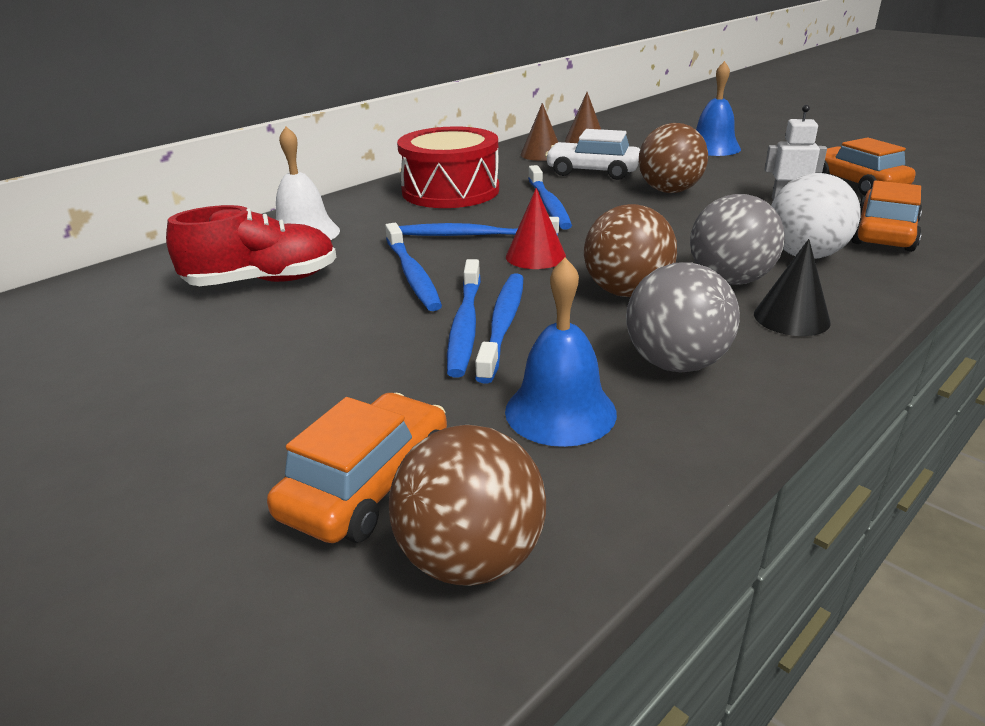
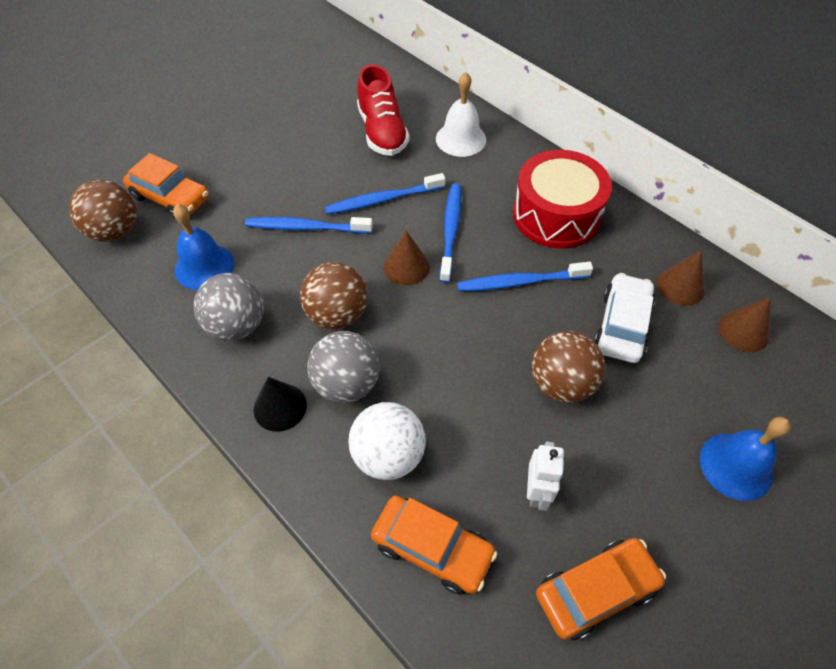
camera: 90 degrees right, 25 degrees up
blue toothbrush [475,273,523,384] -> none
red cone [506,188,566,269] -> brown cone [384,231,430,285]

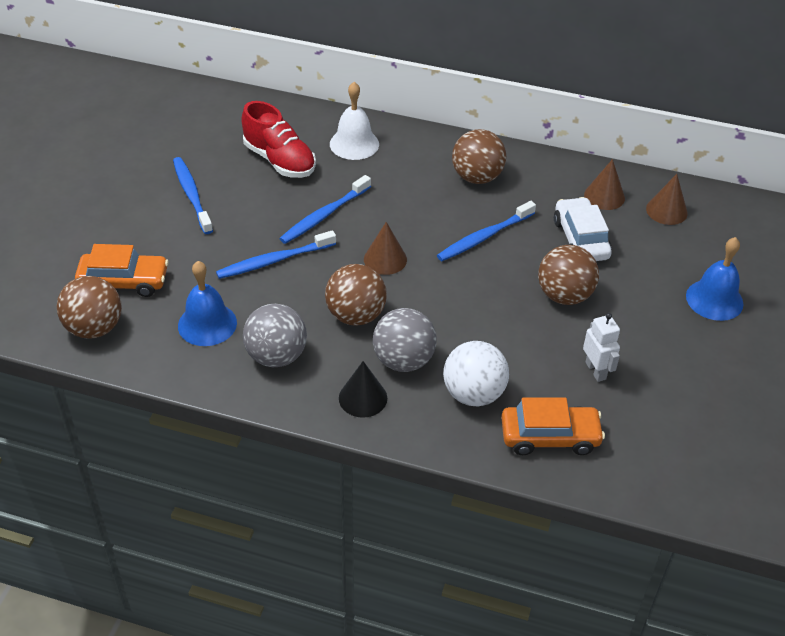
camera: 30 degrees left, 10 degrees down
blue toothbrush [440,183,461,283] -> blue toothbrush moved to [173,157,213,234]
red drum [513,150,612,249] -> brown ball [452,129,506,184]
orange car [536,538,666,641] -> none

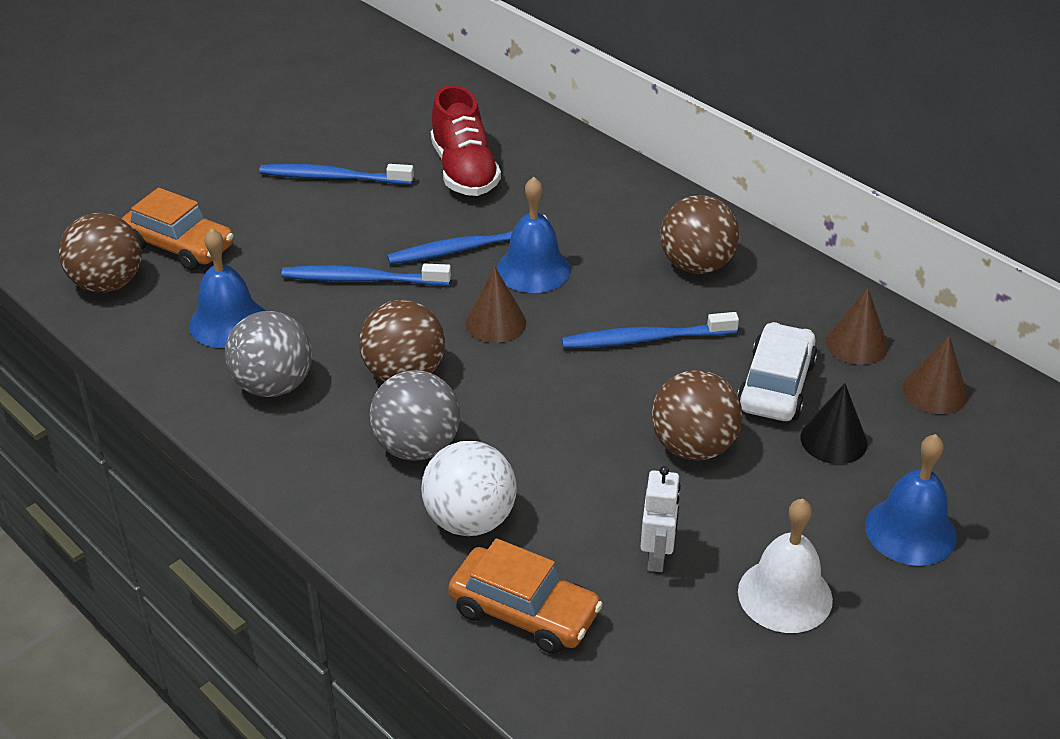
camera: 30 degrees right, 5 degrees down
blue toothbrush [173,157,213,234] -> blue toothbrush turned 90 degrees counterclockwise [259,164,414,184]
white bell [330,82,379,160] -> white bell moved to [738,498,833,633]
black cone [339,361,387,418] -> black cone moved to [800,383,868,464]
none -> blue bell [496,177,571,293]

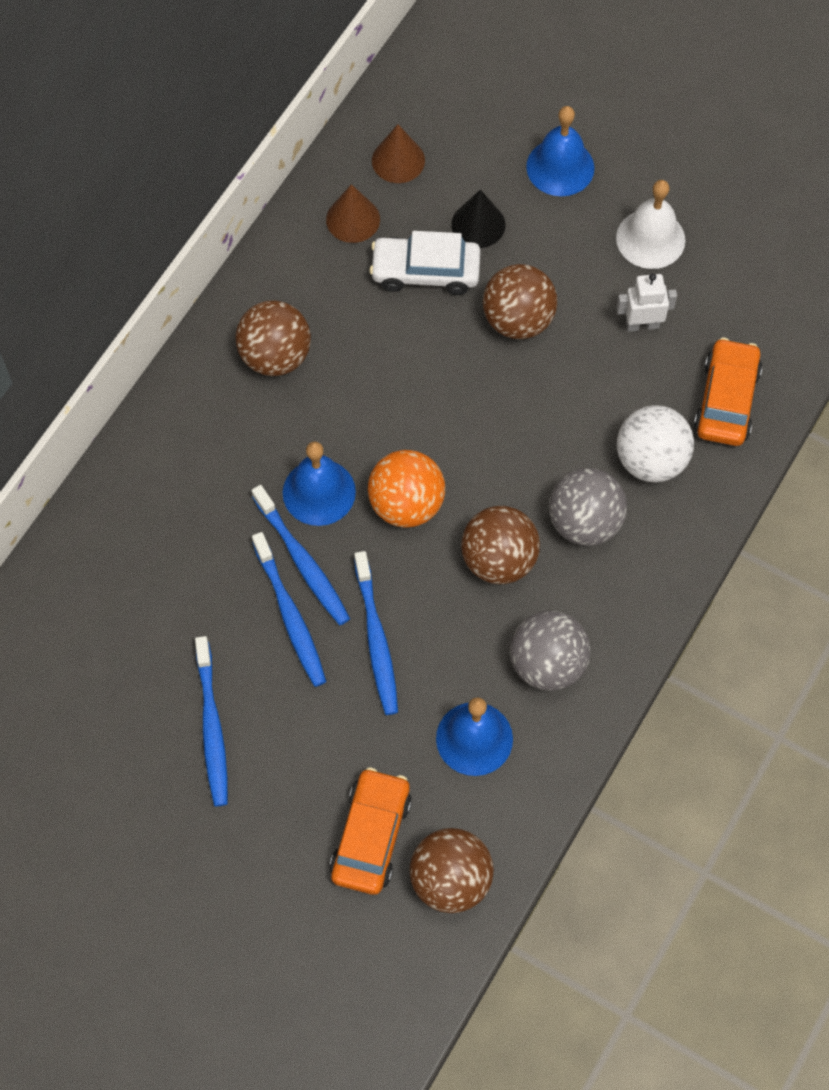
camera: 105 degrees left, 25 degrees up
red shoe [431,85,501,196] -> none
brown cone [465,266,526,343] -> orange ball [368,450,445,527]
blue toothbrush [562,312,739,349] -> blue toothbrush moved to [252,532,327,687]

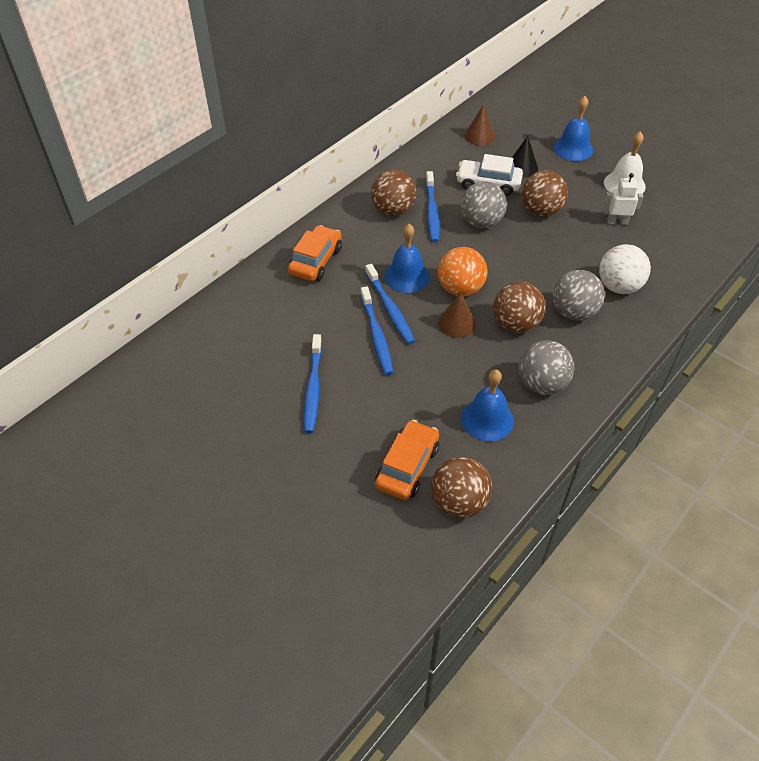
camera: 10 degrees right, 15 degrees down
brown cone [326,184,380,243] -> brown cone moved to [438,293,476,338]
blue toothbrush [354,551,398,715] -> blue toothbrush moved to [425,171,439,242]
orange car [694,338,762,446] -> orange car moved to [288,225,342,281]
none -> grey ball [461,181,507,228]

